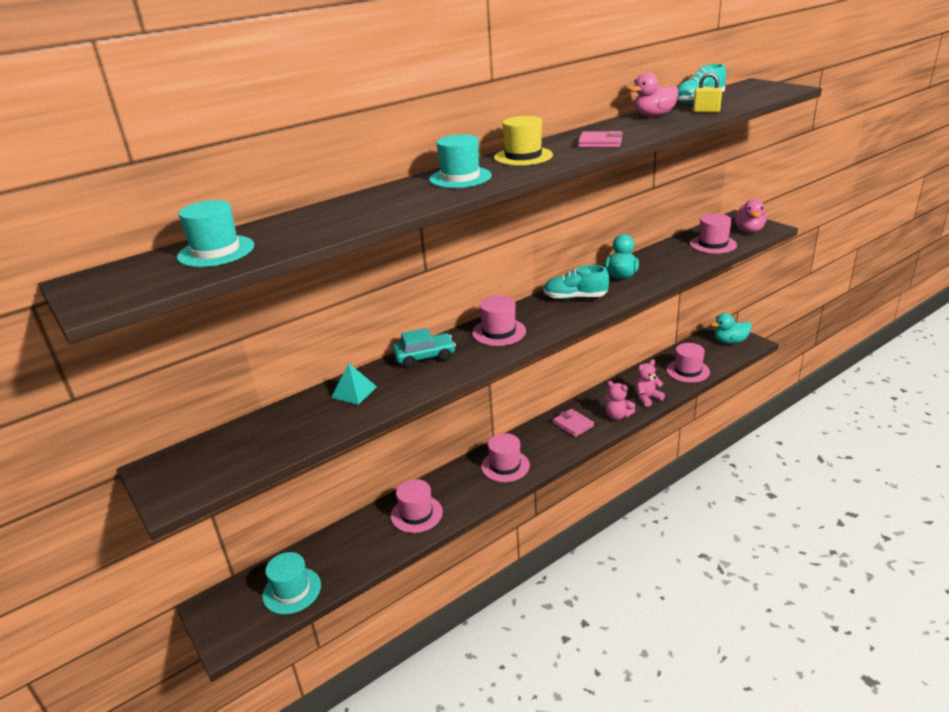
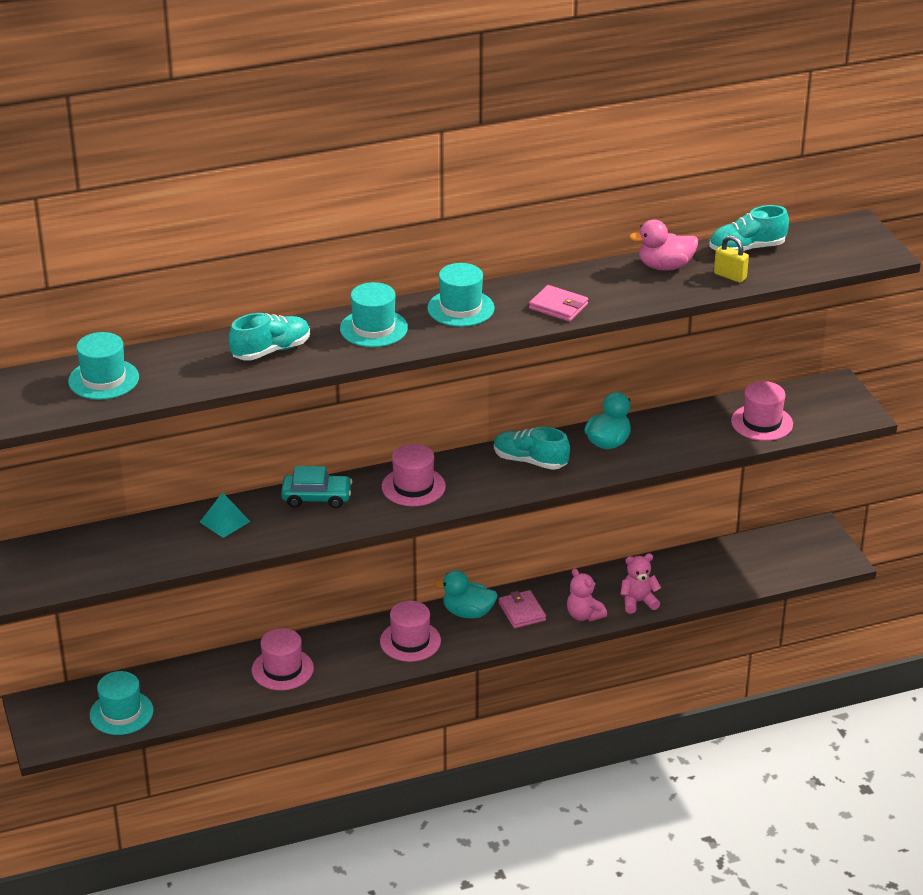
camera: 15 degrees right, 5 degrees up
yellow hat [494,116,553,166] -> turquoise hat [427,263,494,327]
pink hat [667,343,710,383] -> none
turquoise duck [710,313,752,344] -> turquoise duck moved to [433,570,498,619]
pink duck [734,199,767,233] -> none
none -> turquoise shoe [229,313,310,361]

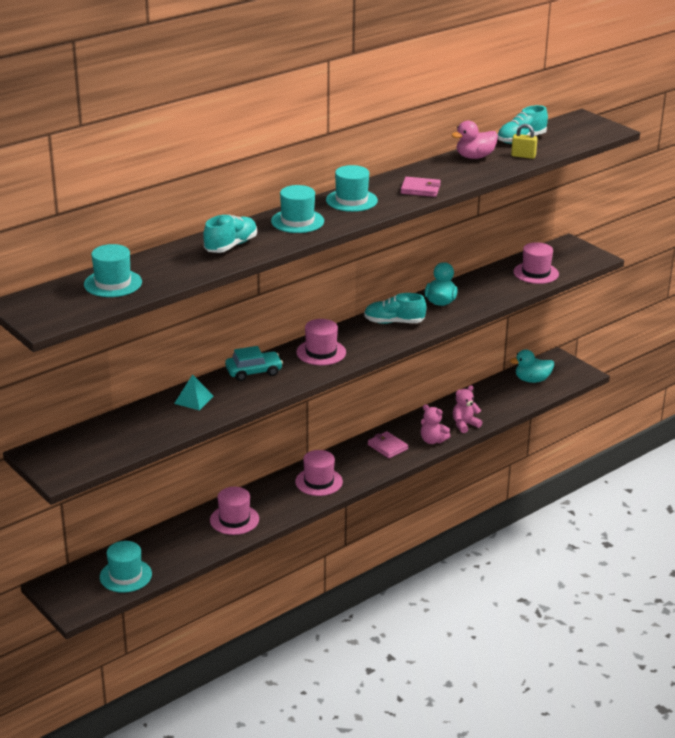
camera: 20 degrees left, 5 degrees down
turquoise duck [433,570,498,619] -> turquoise duck moved to [510,350,554,383]

